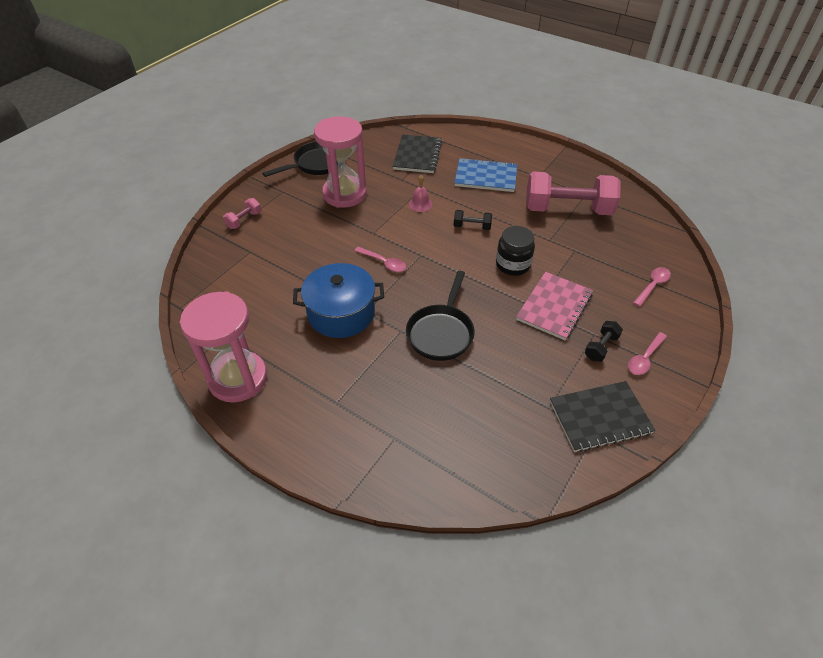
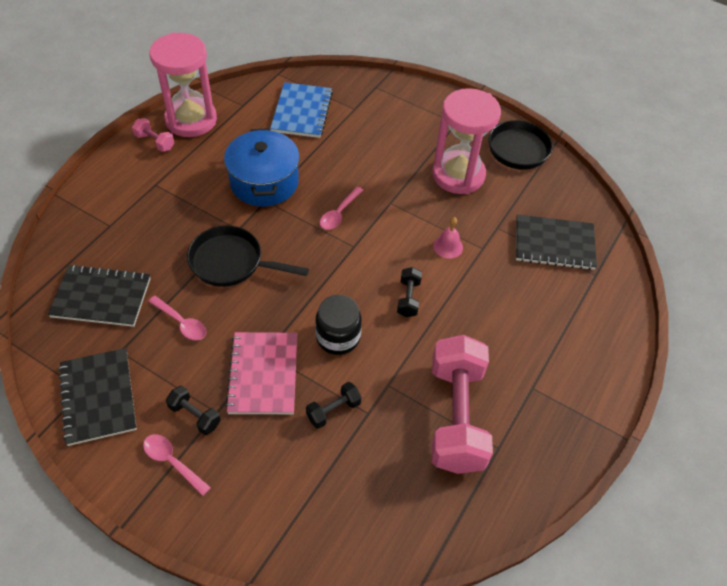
camera: 85 degrees right, 5 degrees up
pink dumbbell [223,198,261,229] -> pink dumbbell moved to [132,118,174,152]
blue notebook [455,158,517,192] -> blue notebook moved to [270,82,333,138]
pink notebook [516,272,593,340] -> pink notebook turned 60 degrees clockwise [225,332,297,414]
pink spoon [633,267,671,307] -> pink spoon moved to [148,296,207,340]
none -> black notebook [48,265,151,327]
none -> black dumbbell [306,382,361,429]

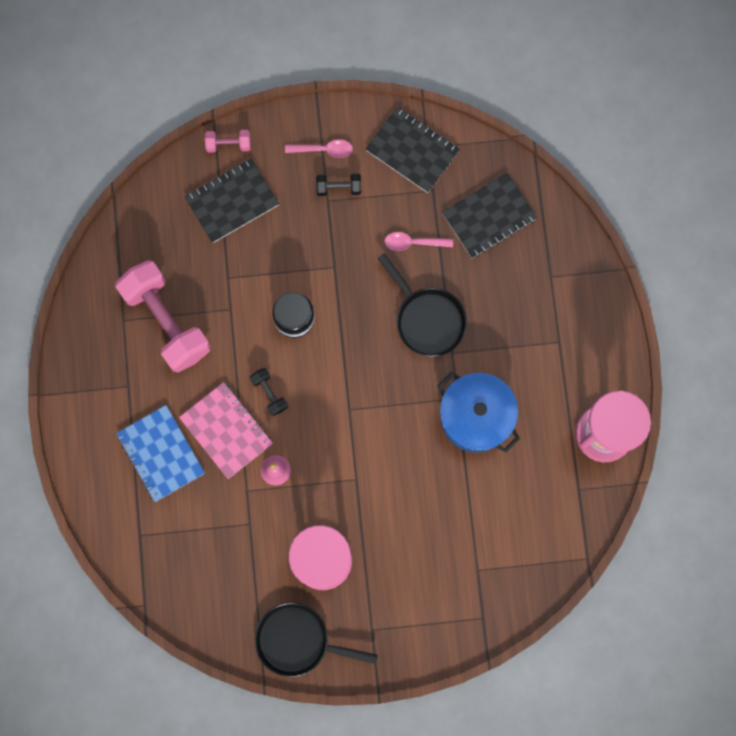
camera: 145 degrees right, 25 degrees up
pink dumbbell [132,118,174,152] -> pink dumbbell moved to [205,130,251,153]
black pan [187,226,309,287] -> black pan turned 75 degrees clockwise [377,253,467,357]
pink notebook [225,332,297,414] -> pink notebook moved to [179,382,273,479]
blue notebook [270,82,333,138] -> blue notebook moved to [116,405,205,502]
black dumbbell [306,382,361,429] -> none
pink spoon [320,187,364,230] -> none
black notebook [516,214,597,270] -> black notebook moved to [185,159,279,243]

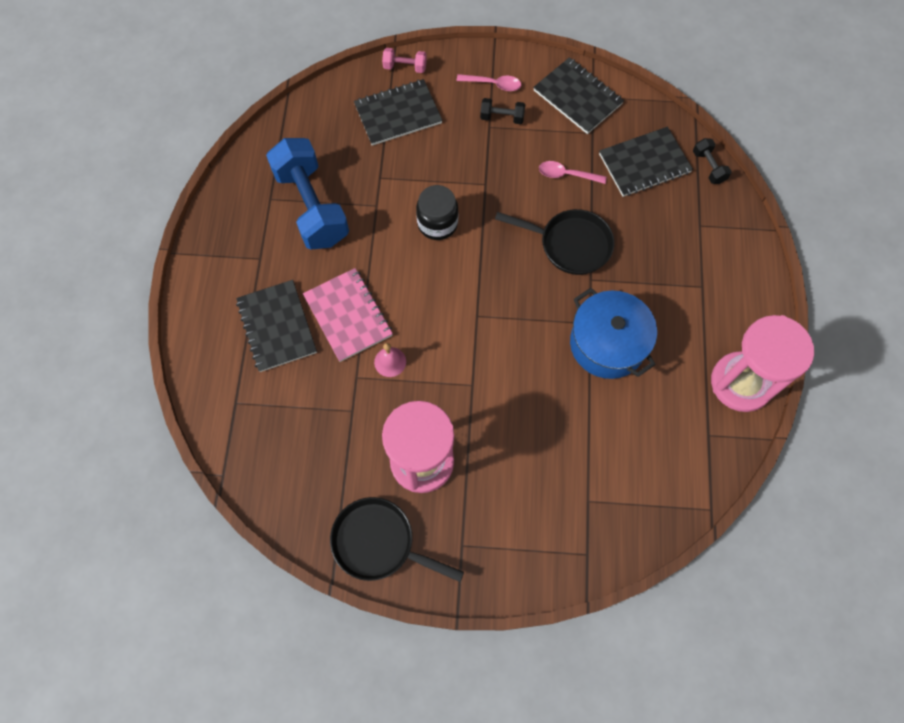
camera: 10 degrees right, 10 degrees down
pink dumbbell [115,260,211,373] -> blue dumbbell [266,138,349,249]
blue notebook [116,405,205,502] -> black notebook [236,280,317,372]
black dumbbell [250,368,288,416] -> black dumbbell moved to [693,138,732,184]
black pan [377,253,467,357] -> black pan turned 45 degrees counterclockwise [495,209,614,275]

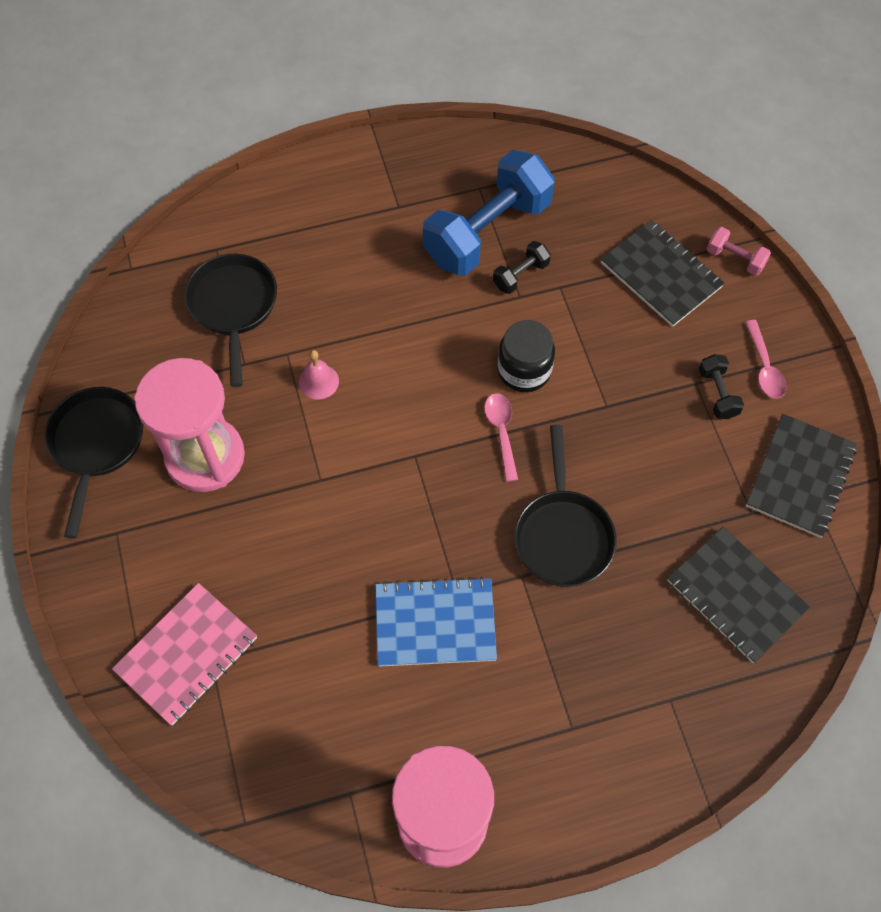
camera: 70 degrees right, 5 degrees down
black notebook [236,280,317,372] -> none
pink notebook [303,268,393,362] -> pink notebook moved to [112,583,257,726]
pink dumbbell [382,48,427,73] -> pink dumbbell turned 45 degrees counterclockwise [707,227,771,276]
pink spoon [539,161,607,184] -> pink spoon moved to [484,393,518,482]
blue pot [570,288,657,379] -> blue notebook [375,577,497,667]
black dumbbell [693,138,732,184] -> black dumbbell moved to [493,241,551,294]
none -> black pan [185,254,277,387]

